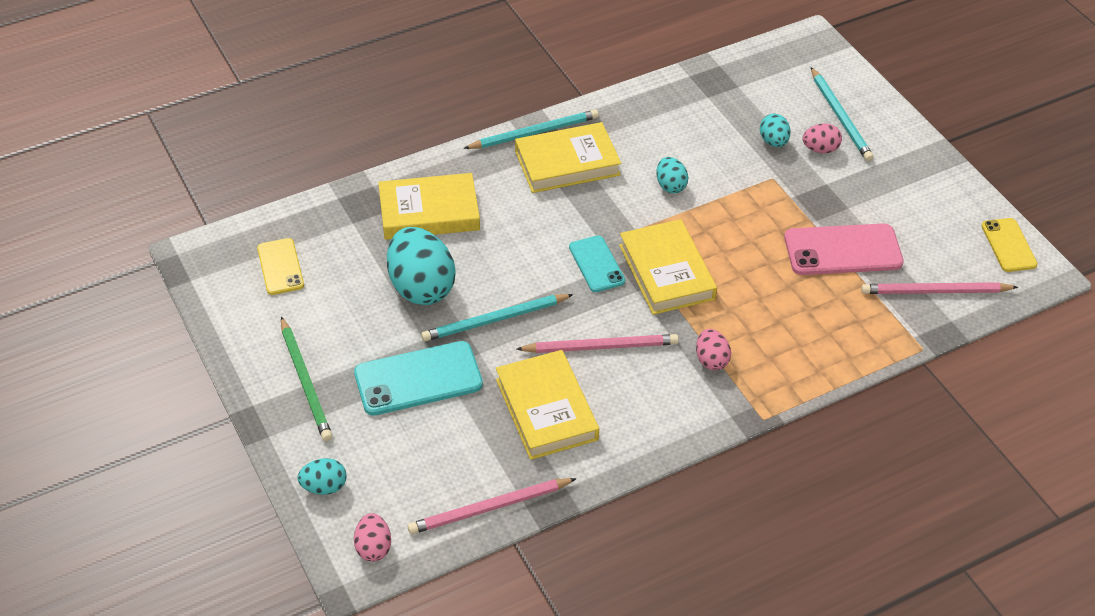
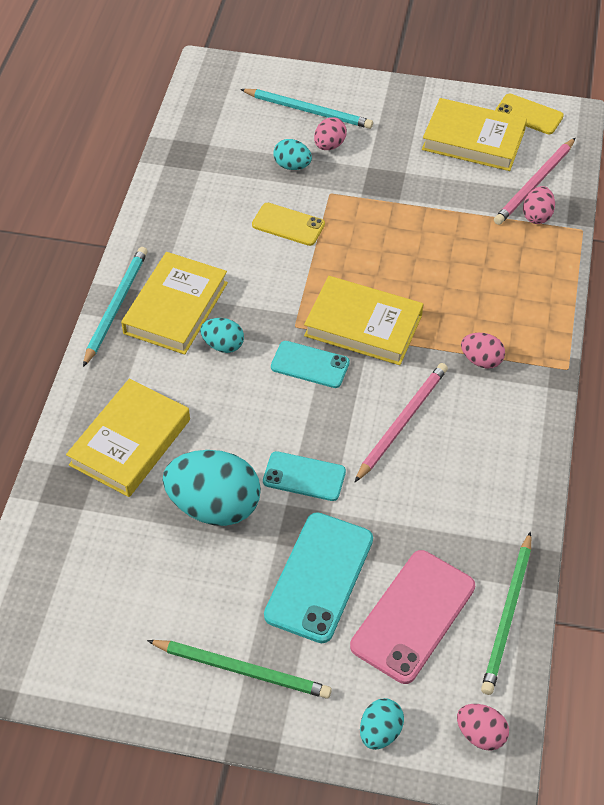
camera: 50 degrees left, 5 degrees up
yellow phone [257,238,304,295] -> yellow phone moved to [252,203,325,246]
pink pencil [408,478,577,534] -> green pencil [481,531,531,695]
turquoise pencil [421,294,574,342] -> turquoise phone [263,451,346,501]
yellow book [496,350,599,460] -> yellow book moved to [422,98,527,171]
turquoise egg [656,157,688,193] -> turquoise egg moved to [200,318,244,353]
pink phone [784,223,904,275] -> pink phone moved to [350,550,475,684]
none -> pink egg [523,186,555,224]

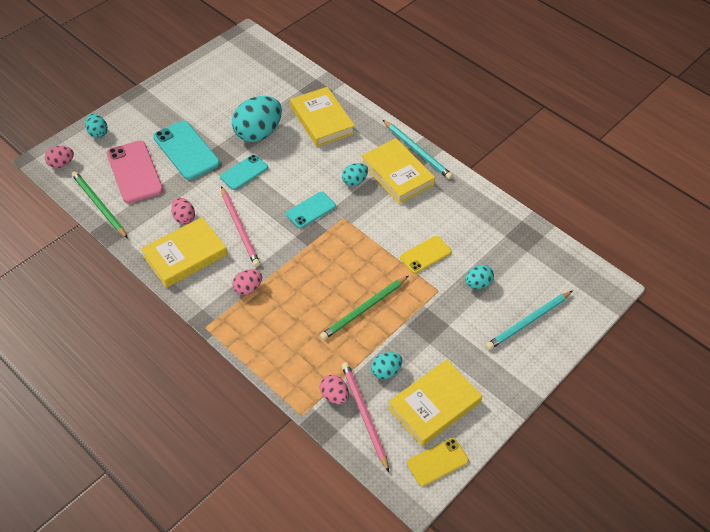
camera: 120 degrees right, 0 degrees up
green pencil [147,640,332,699] -> green pencil moved to [320,276,408,340]
yellow book [304,276,423,365] -> yellow book moved to [141,217,227,288]
pink egg [314,117,347,150] -> pink egg moved to [171,198,195,224]
none -> turquoise egg [371,352,402,379]

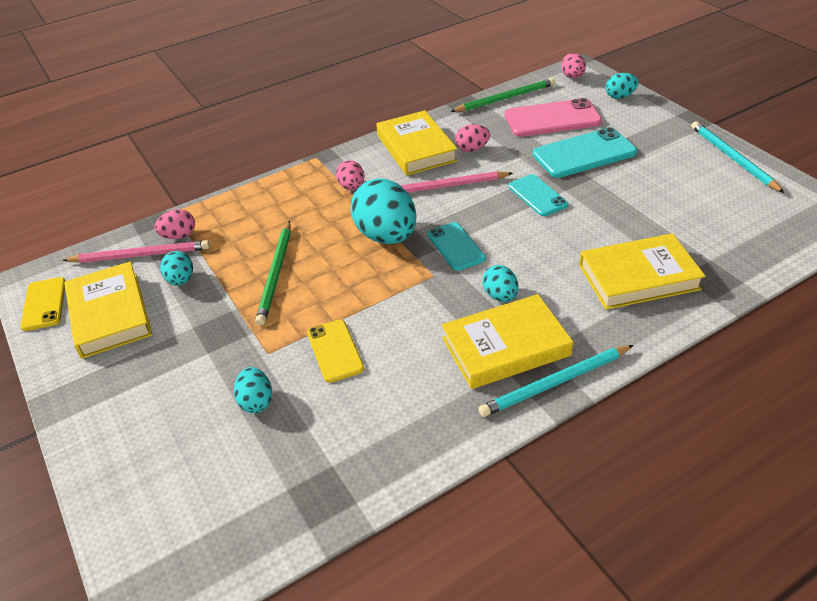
camera: 110 degrees right, 10 degrees down
turquoise egg [232,96,282,142] -> turquoise egg moved to [351,178,416,244]
green pencil [320,276,408,340] -> green pencil turned 150 degrees counterclockwise [255,221,291,326]
turquoise pencil [486,291,572,350] -> turquoise pencil moved to [691,121,784,193]

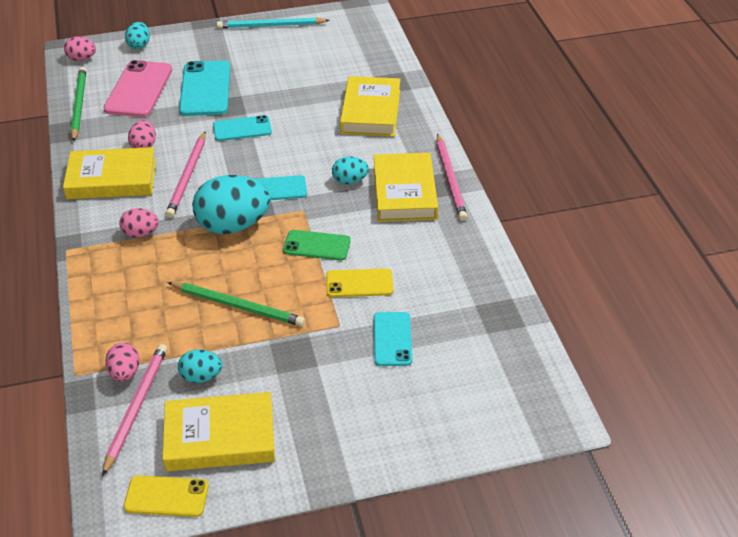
camera: 75 degrees left, 0 degrees up
turquoise egg [234,367,272,413] -> turquoise phone [374,312,412,366]
turquoise pencil [478,345,633,417] -> pink pencil [437,134,468,221]
none -> green phone [283,230,351,261]

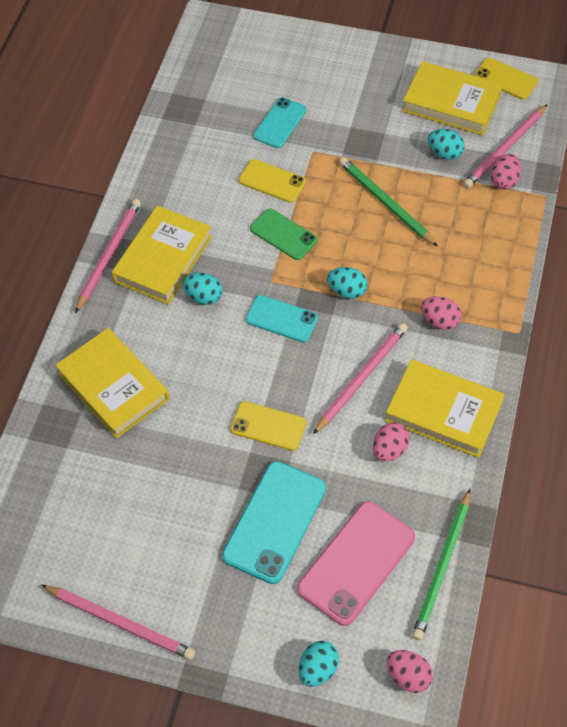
camera: 150 degrees left, 15 degrees up
turquoise egg [192,175,270,234] -> turquoise egg [327,267,368,299], size x0.50
turquoise phone [213,115,272,141] -> yellow phone [230,401,306,451]
turquoise pencil [217,17,330,29] -> pink pencil [41,585,195,660]
yellow book [340,76,401,137] -> yellow book turned 75 degrees counterclockwise [55,328,169,438]

